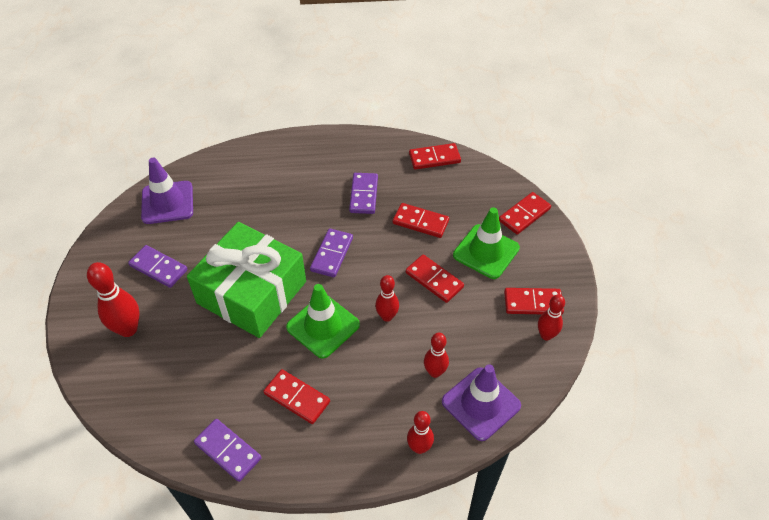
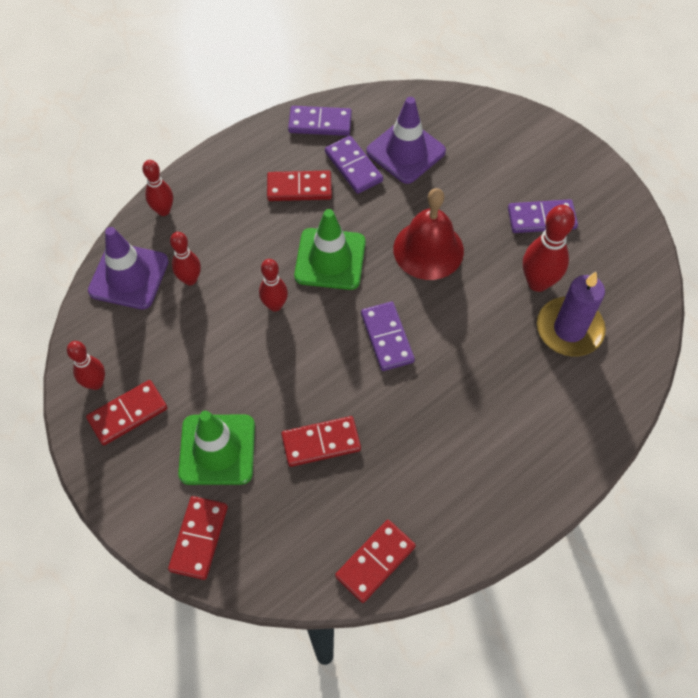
camera: 145 degrees right, 10 degrees up
red bowling pin [87,262,140,337] -> red bowling pin moved to [523,205,575,292]
purple traffic cone [141,158,193,224] -> purple traffic cone moved to [366,97,446,184]
green gift [187,222,306,338] -> red bell [393,188,464,280]
purple domino [349,173,378,214] -> purple domino moved to [325,136,383,194]
red domino [406,255,464,303] -> none
none -> purple candle [537,272,606,357]

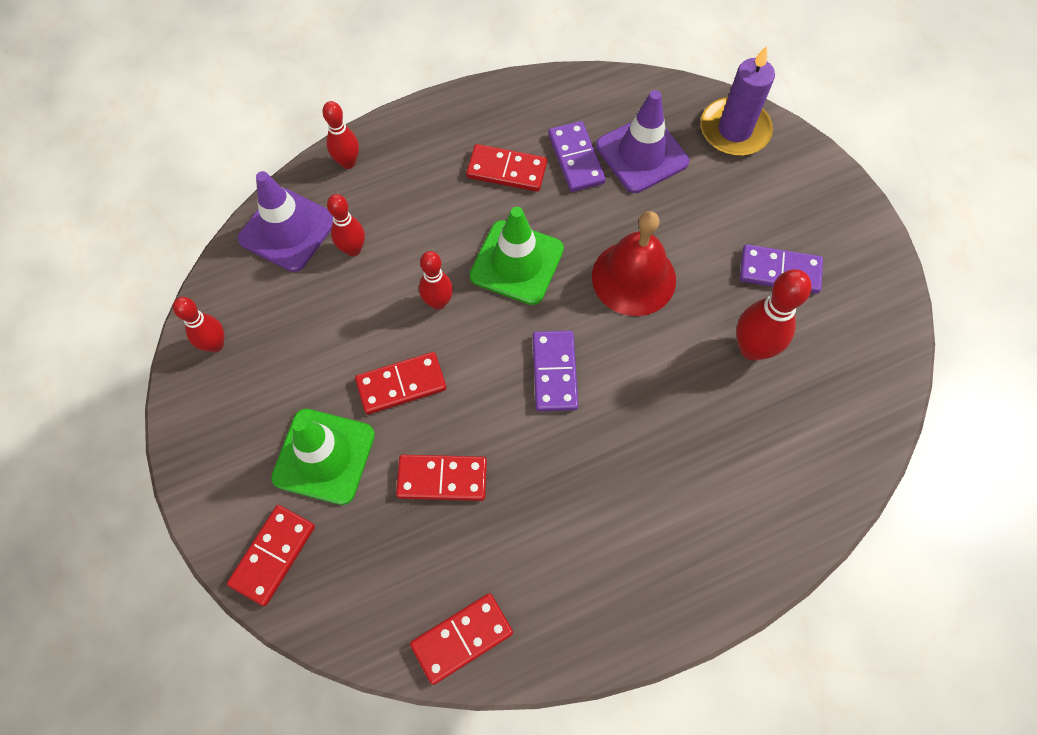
camera: 15 degrees right, 5 degrees up
red domino [86,380,167,445] -> red domino moved to [355,352,446,415]
purple domino [288,106,352,136] -> none
purple candle [537,272,606,357] -> purple candle moved to [700,46,775,156]

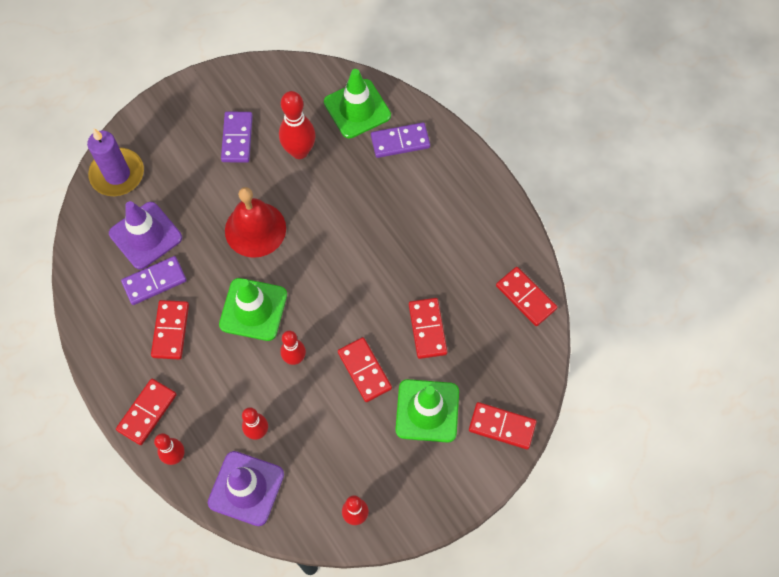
camera: 100 degrees left, 0 degrees up
purple domino [532,331,578,412] -> purple domino moved to [371,123,430,158]
none -> red domino [116,379,177,445]
none -> green traffic cone [324,69,391,139]

